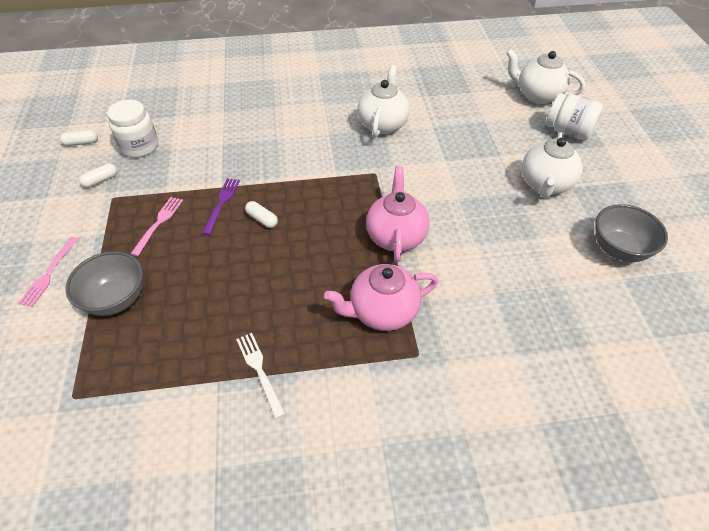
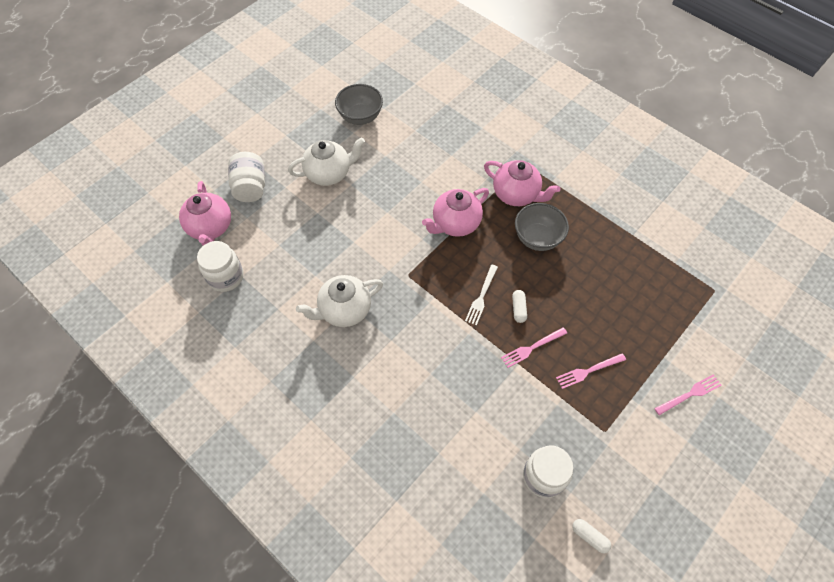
camera: 130 degrees left, 10 degrees up
grey bowl [65,251,143,316] -> grey bowl moved to [515,203,569,251]
white capsule [79,163,117,188] -> none
purple fork [202,178,240,235] -> pink fork [501,327,567,368]
white fork [236,333,285,419] -> white fork moved to [465,265,498,325]
white teapot [506,49,585,104] -> pink teapot [179,181,231,246]
none -> white jar [197,241,244,292]

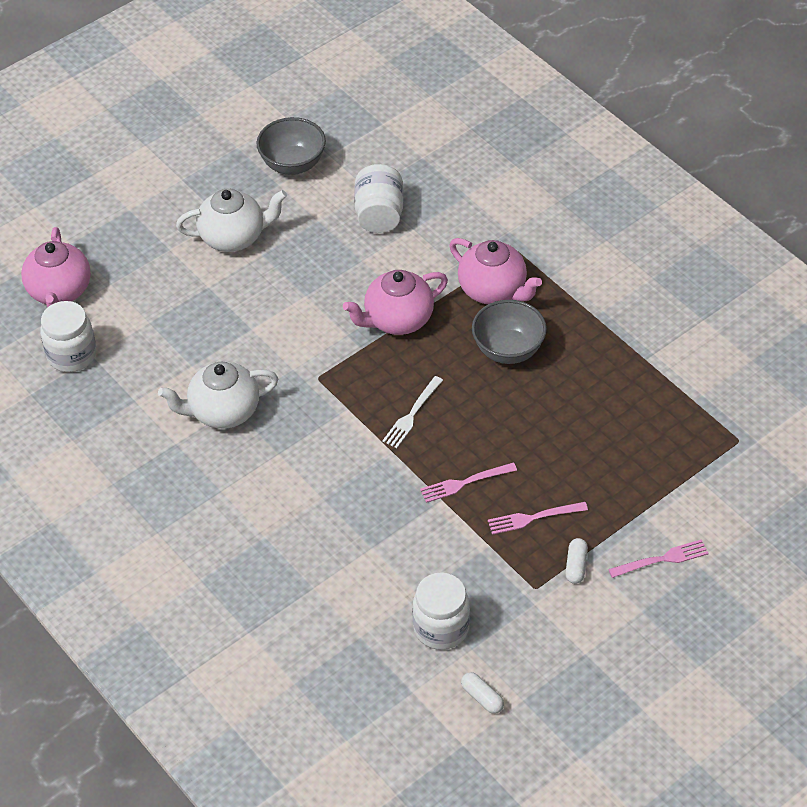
camera: 10 degrees right, 10 degrees down
white jar [228,152,265,202] -> white jar moved to [354,164,403,233]
white capsule [512,290,527,323] -> white capsule moved to [566,538,588,584]

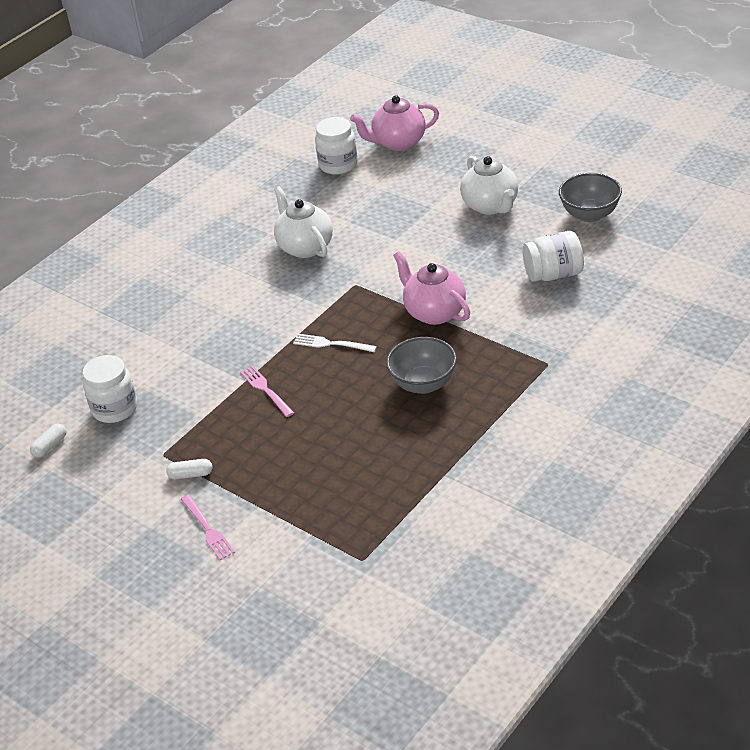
camera: 80 degrees right, 10 degrees down
pink teapot [449,238,542,304] -> none
pink fork [488,502,588,535] -> none

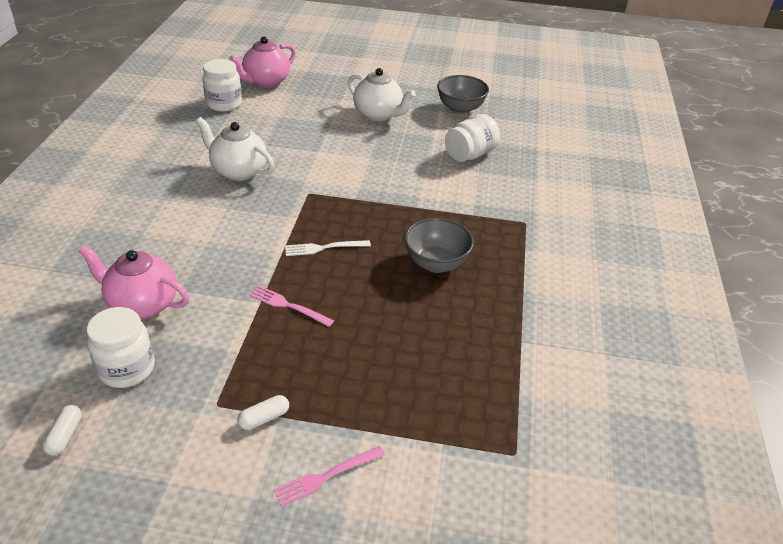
camera: 35 degrees left, 0 degrees up
pink fork [181,495,235,560] -> pink fork turned 120 degrees clockwise [274,446,385,507]
pink teapot [393,251,470,325] -> pink teapot moved to [79,245,189,319]

